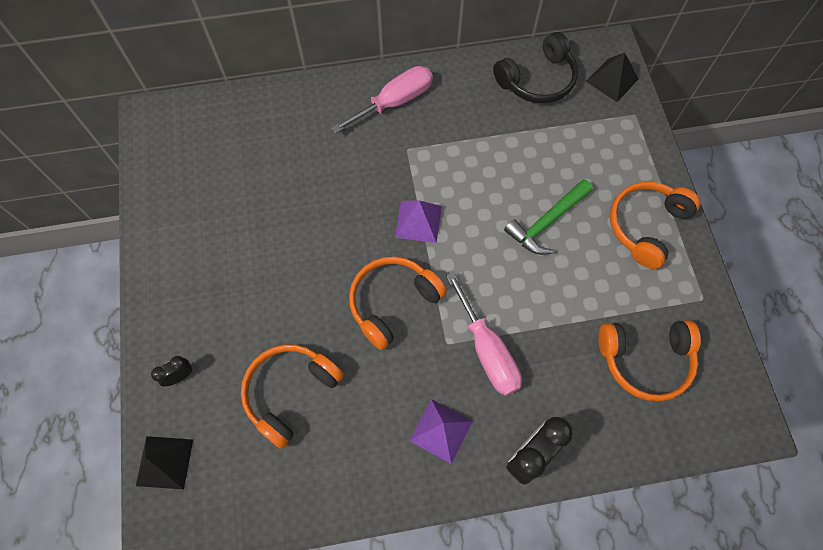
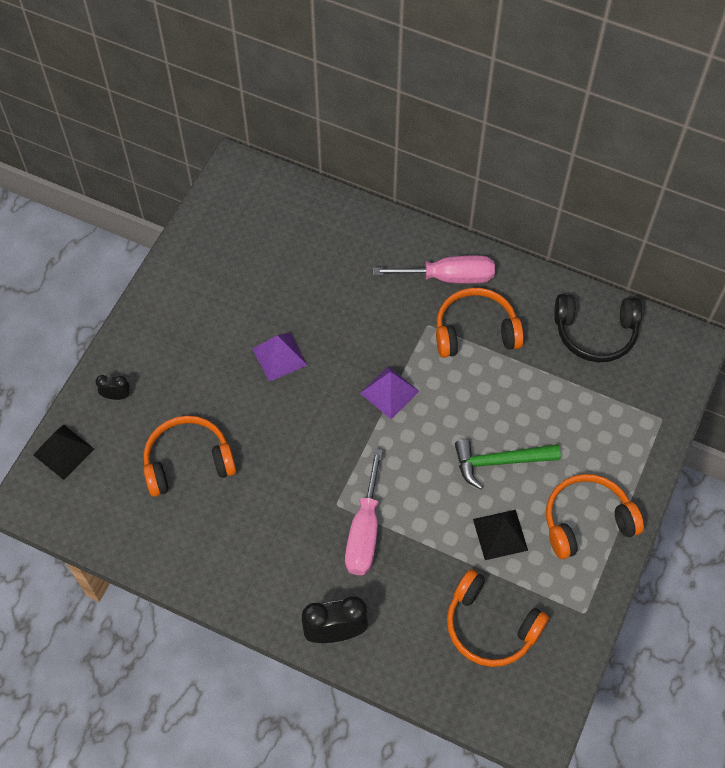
camera: 35 degrees right, 5 degrees down
orange headphones [349,256,447,350] -> orange headphones moved to [436,288,524,358]
purple pyramid [409,399,473,464] -> purple pyramid moved to [252,332,307,382]
black pyramid [586,52,639,102] -> black pyramid moved to [473,510,528,560]

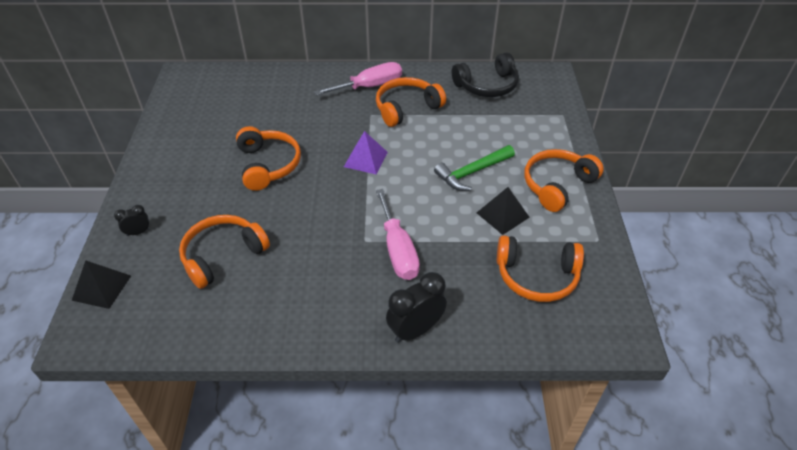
camera: 25 degrees left, 15 degrees down
purple pyramid [252,332,307,382] -> orange headphones [236,126,301,191]

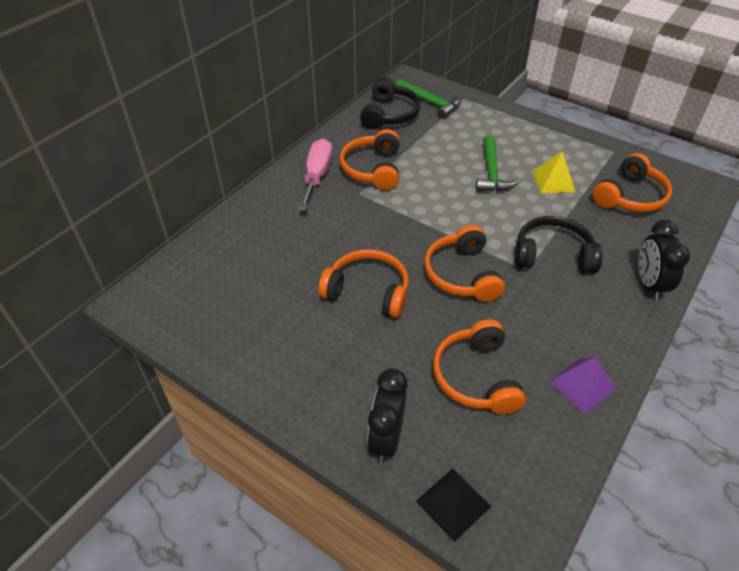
camera: 55 degrees left, 0 degrees up
black clock [114,205,150,236] -> black clock [367,369,408,463], size x1.89
purple pyramid [344,131,388,174] -> purple pyramid moved to [549,357,616,414]
pink screwdriver [376,189,420,280] -> black headphones [515,216,603,273]
black pyramid [477,187,530,235] -> yellow pyramid [533,151,576,193]
orange headphones [524,149,604,212] -> orange headphones moved to [424,225,505,302]
none -> green hammer [395,79,460,119]

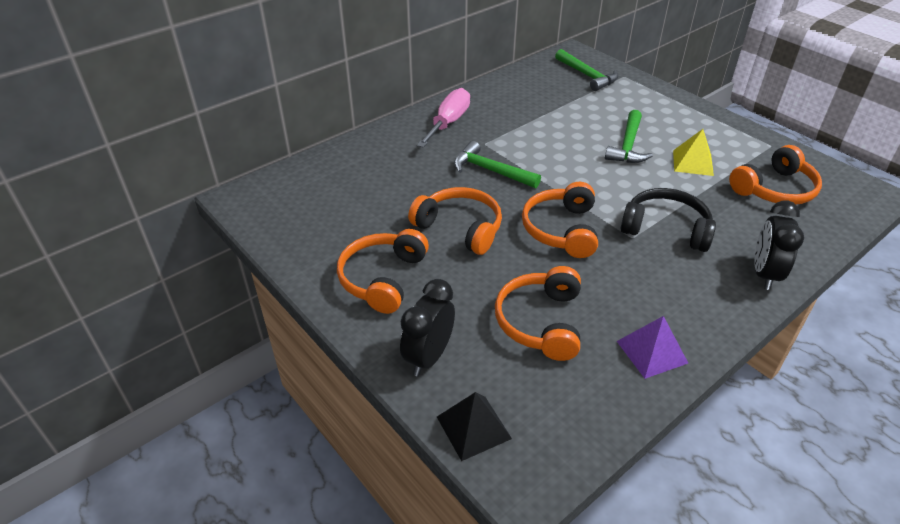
camera: 15 degrees right, 5 degrees down
orange headphones [340,129,400,190] -> orange headphones moved to [337,229,429,314]
black headphones [360,77,420,129] -> none
none -> green hammer [454,141,541,188]

